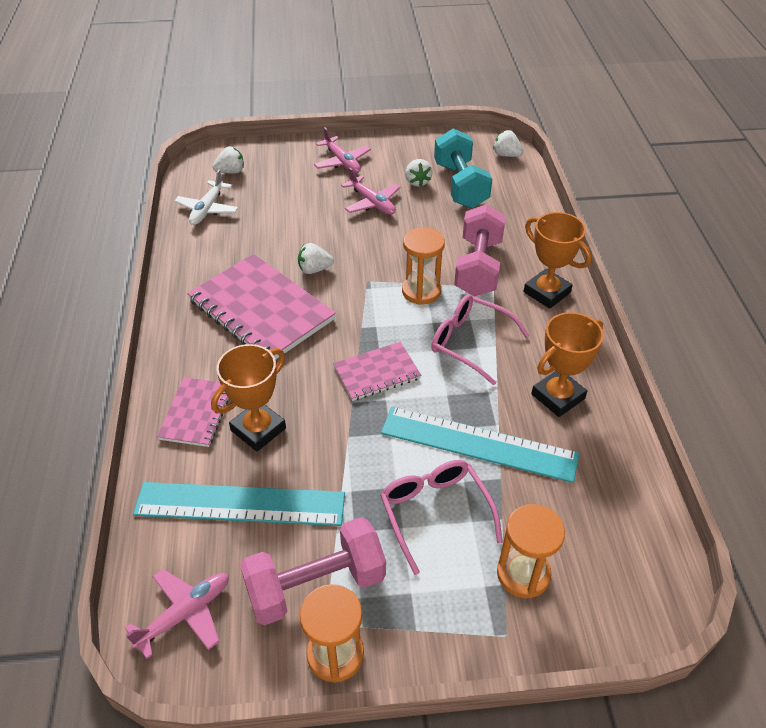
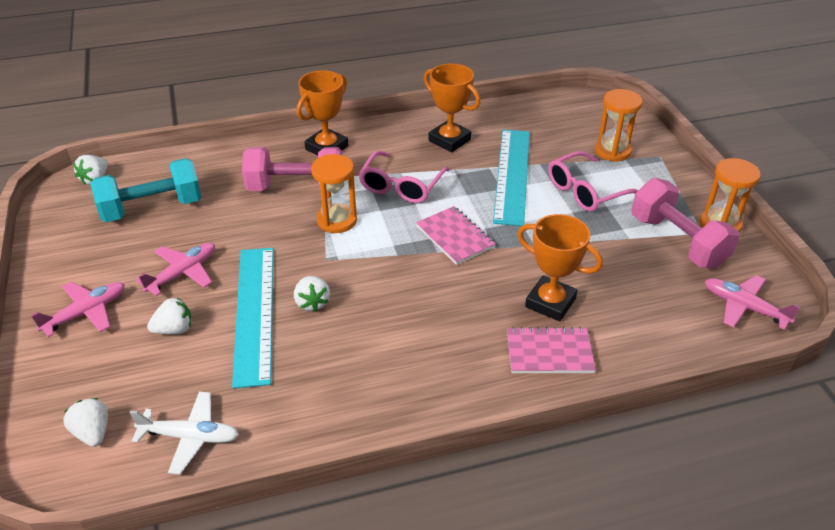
camera: 100 degrees left, 5 degrees down
turquoise ruler [133,482,345,526] -> turquoise ruler moved to [232,248,273,389]
pink notebook [187,254,336,360] -> none
white strawberry [405,159,433,187] -> white strawberry moved to [147,297,192,334]

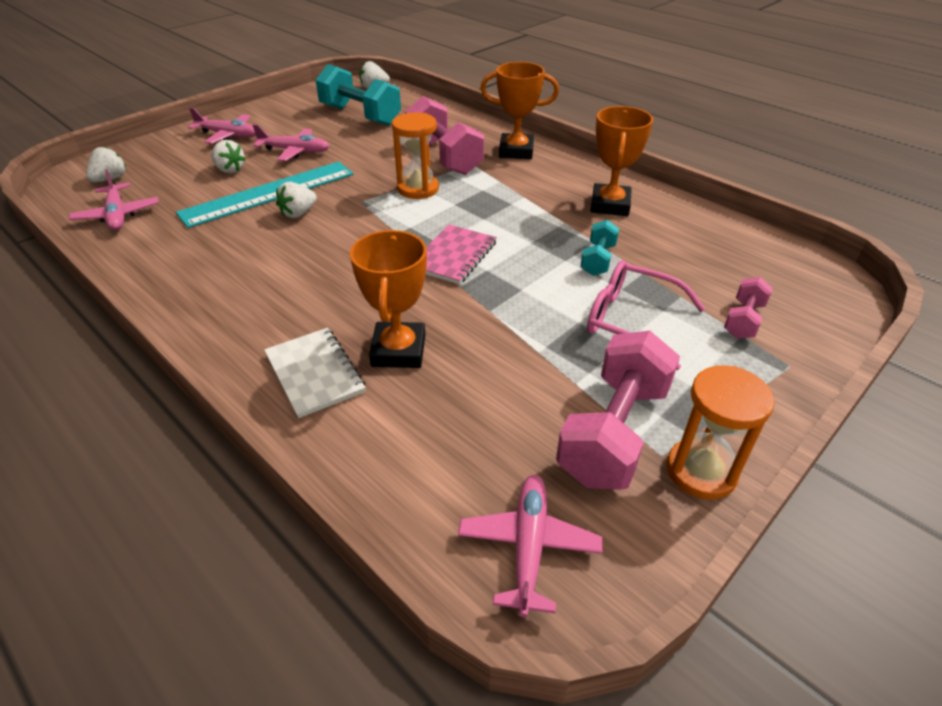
camera: 60 degrees right, 0 degrees up
white plane [130,392,239,474] -> pink plane [69,169,159,230]
pink glasses [359,151,449,203] -> none
turquoise ruler [493,129,530,226] -> turquoise dumbbell [580,220,619,276]
pink notebook [507,327,596,373] -> white notebook [264,328,366,418]
orange hourglass [595,89,643,162] -> pink dumbbell [724,277,773,339]

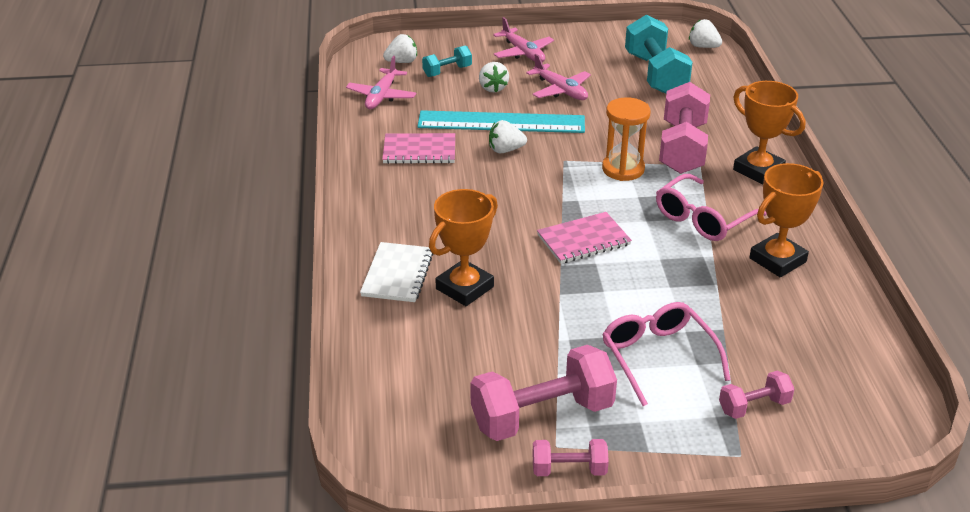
camera: 40 degrees right, 5 degrees down
pink plane [458,475,602,617] -> none
turquoise dumbbell [580,220,619,276] -> turquoise dumbbell moved to [422,45,472,77]
orange hourglass [667,365,775,500] -> pink dumbbell [532,439,609,476]
none -> pink notebook [382,133,455,164]
none -> pink glasses [656,174,767,241]

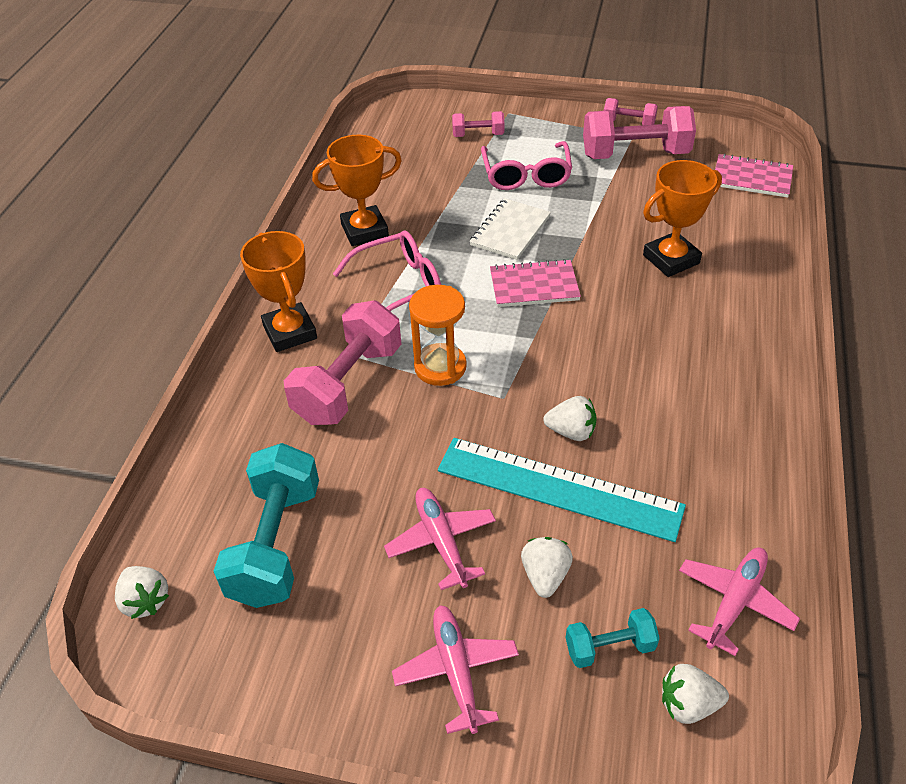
camera: 160 degrees left, 10 degrees up
white notebook [360,242,433,302] -> white notebook moved to [470,198,551,260]
pink notebook [382,133,455,164] -> pink notebook moved to [715,154,793,198]

